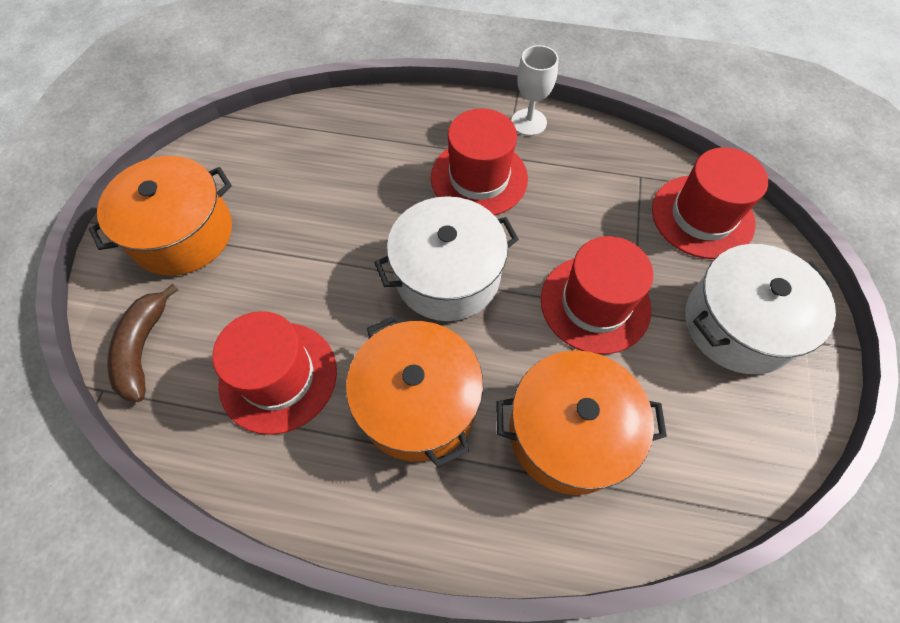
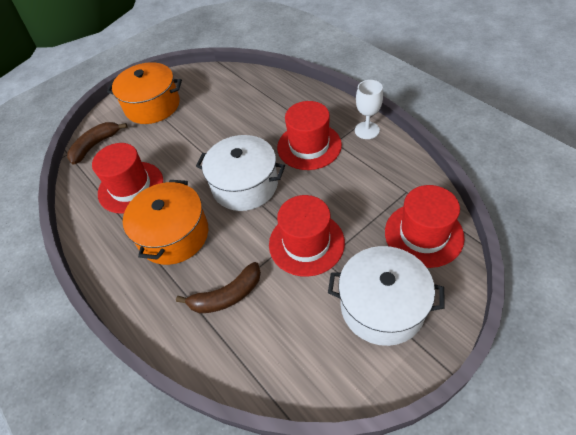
camera: 45 degrees right, 10 degrees down
orange pot [496,350,667,495] -> brown banana [176,262,261,313]

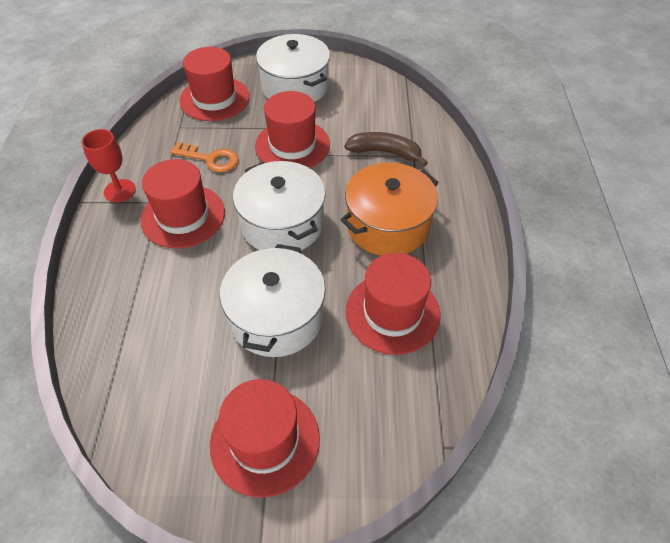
camera: 145 degrees left, 0 degrees up
brown banana [67,122,127,165] -> none
orange pot [107,62,182,124] -> red hat [210,379,320,498]
white goblet [355,80,383,139] -> red goblet [81,129,136,203]
none -> orange key [170,142,239,172]
none -> white pot [220,244,326,357]

